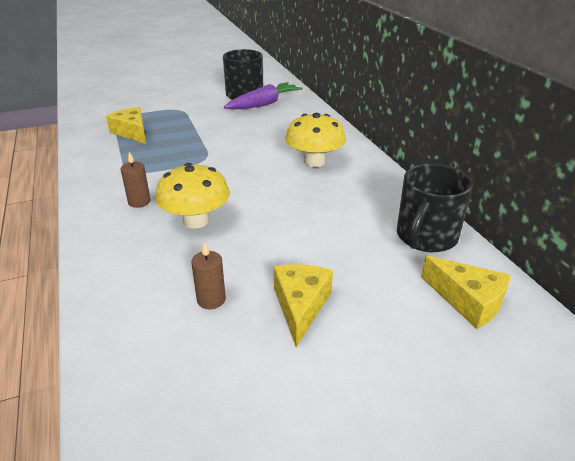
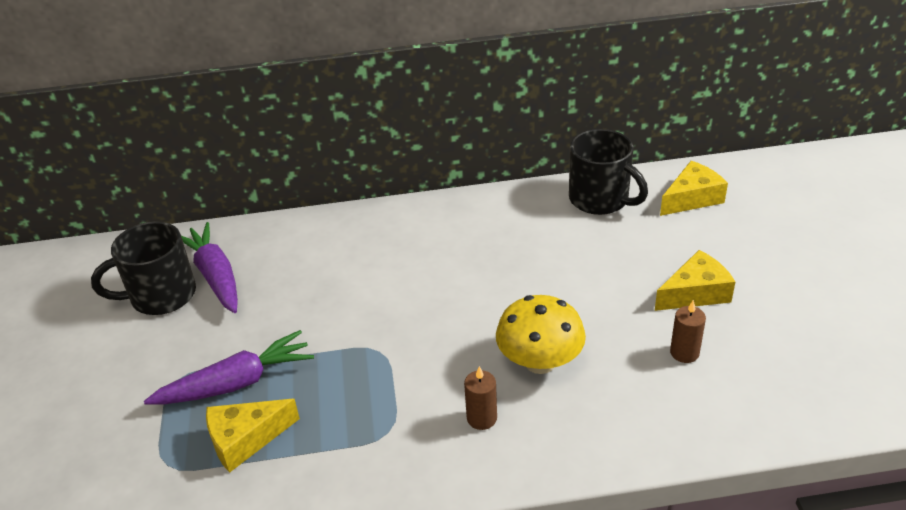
camera: 75 degrees left, 5 degrees up
yellow cheese [274,264,333,347] -> yellow cheese turned 135 degrees clockwise [655,250,735,311]
yellow mushroom [285,113,346,167] -> none
none -> purple carrot [144,330,314,405]

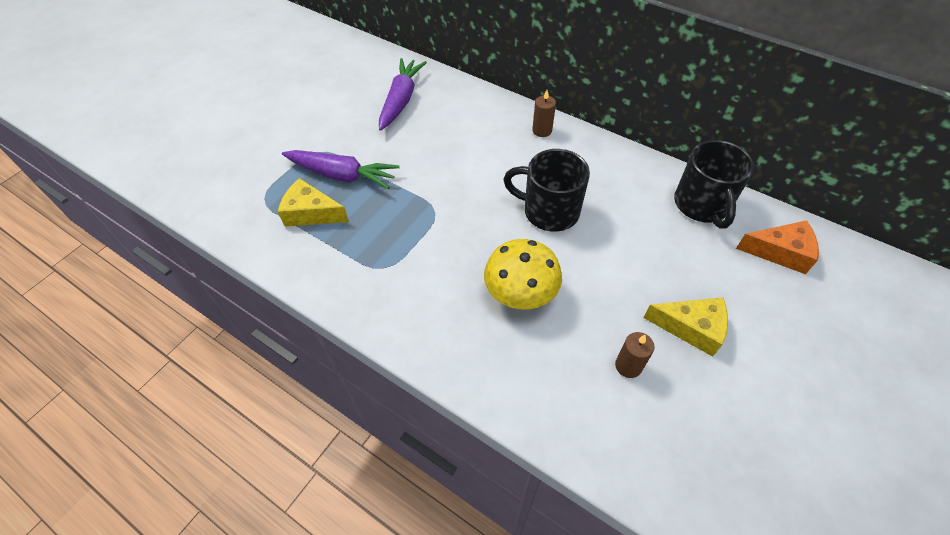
camera: 40 degrees right, 15 degrees up
black mug [91,221,196,315] -> black mug moved to [503,149,590,232]
brown candle [464,366,497,430] -> brown candle moved to [532,90,556,137]
yellow cheese [660,161,728,216] -> orange cheese [736,220,819,274]

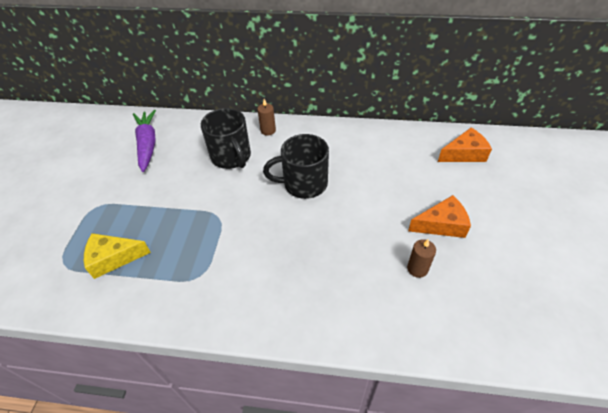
camera: 25 degrees left, 5 degrees down
purple carrot [282,150,399,190] -> none
yellow mushroom [484,239,562,310] -> none
yellow cheese [644,297,728,357] -> orange cheese [408,195,471,238]
black mug [674,140,754,229] -> black mug moved to [201,108,251,169]

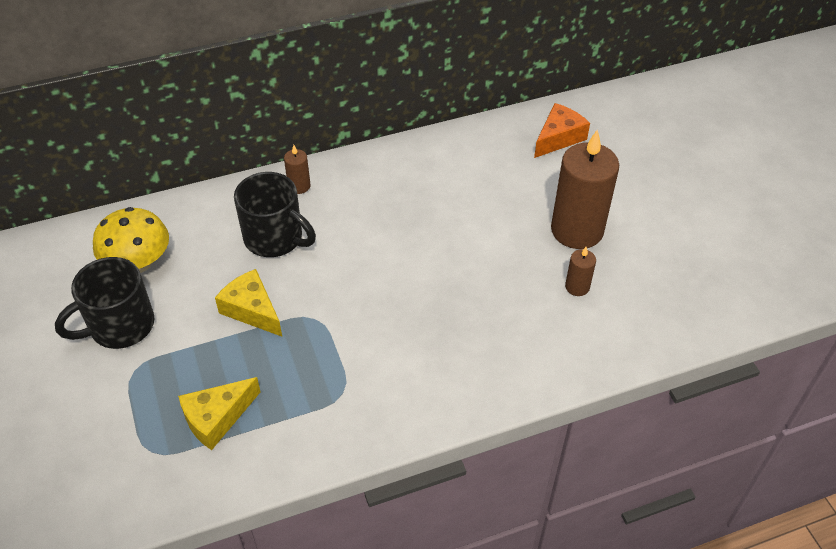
camera: 30 degrees left, 0 degrees up
purple carrot [133,110,156,172] -> yellow mushroom [93,207,169,273]
black mug [263,134,329,199] -> black mug moved to [55,257,154,349]
orange cheese [408,195,471,238] -> brown candle [551,130,619,249]
none -> yellow cheese [215,269,282,337]

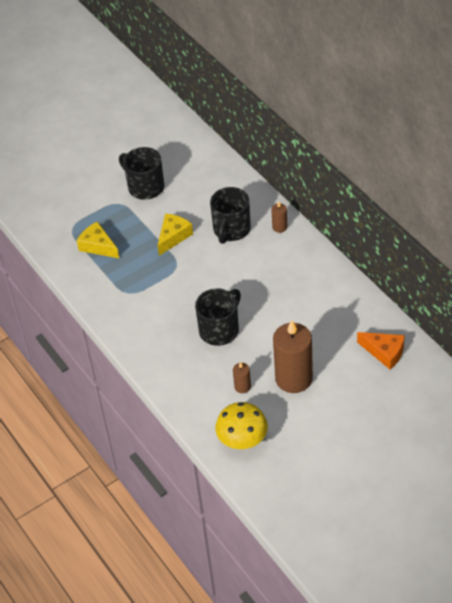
camera: 80 degrees right, 0 degrees up
yellow mushroom [93,207,169,273] -> yellow mushroom moved to [215,402,268,449]
none -> black mug [195,288,241,346]

